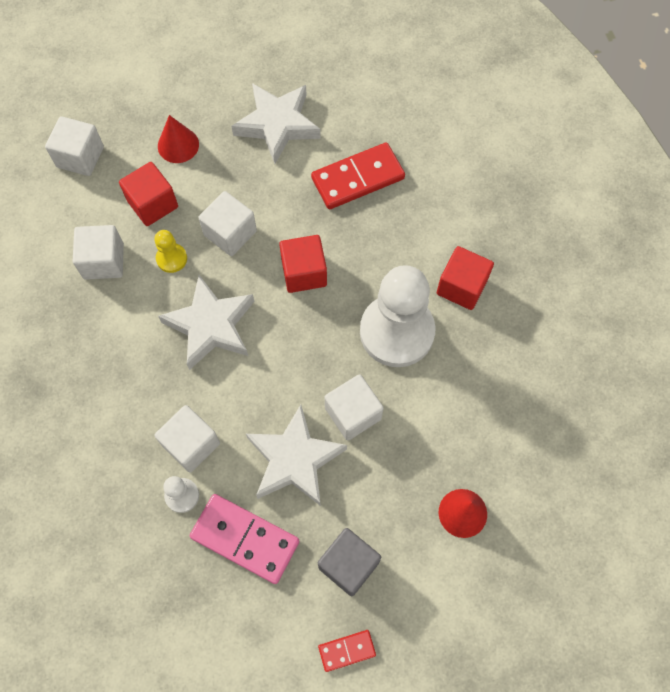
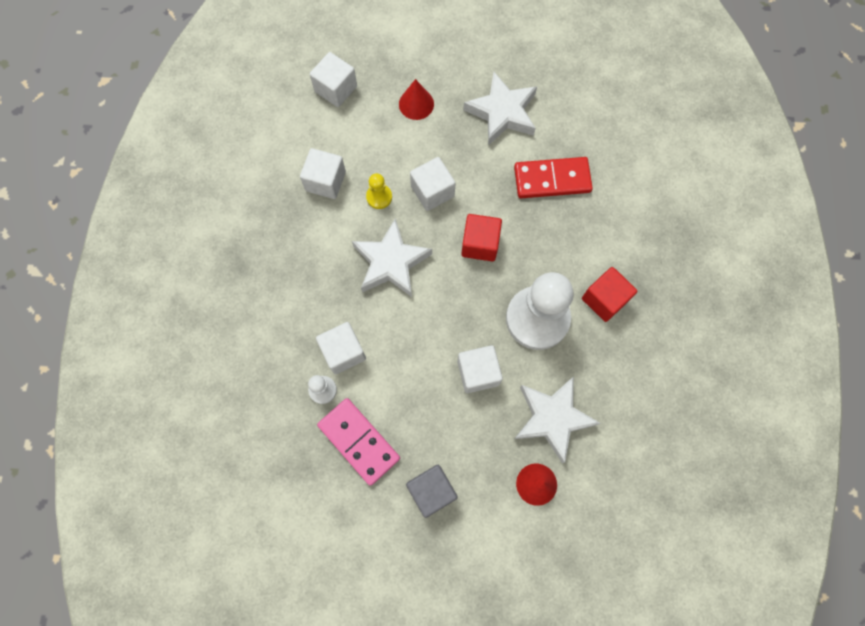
camera: 20 degrees right, 5 degrees up
red cube [119,162,178,226] -> none
white star [246,405,347,506] -> white star moved to [514,376,601,463]
red domino [318,630,376,672] -> none

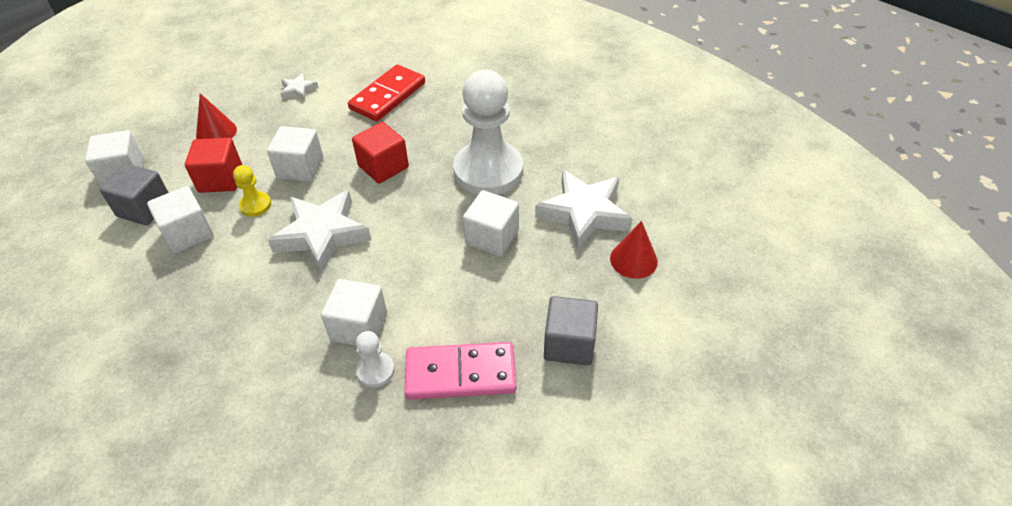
camera: 50 degrees left, 25 degrees down
white star [463,71,537,146] -> white star [280,73,319,101], size x0.47
red cube [582,267,637,322] -> red cube moved to [185,138,242,193]
none -> grey cube [99,164,169,225]

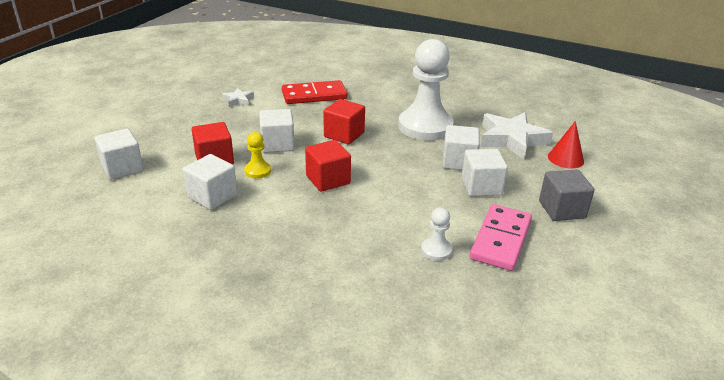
camera: 20 degrees left, 15 degrees down
grey cube [99,164,169,225] -> none
red cone [196,93,237,139] -> none
white star [268,190,371,273] -> red cube [305,140,351,192]
white cube [321,279,387,346] -> white cube moved to [461,149,508,196]
red domino [348,65,425,121] -> red domino turned 60 degrees clockwise [282,80,348,104]
pink domino [404,342,516,400] -> pink domino turned 45 degrees counterclockwise [470,204,532,271]

